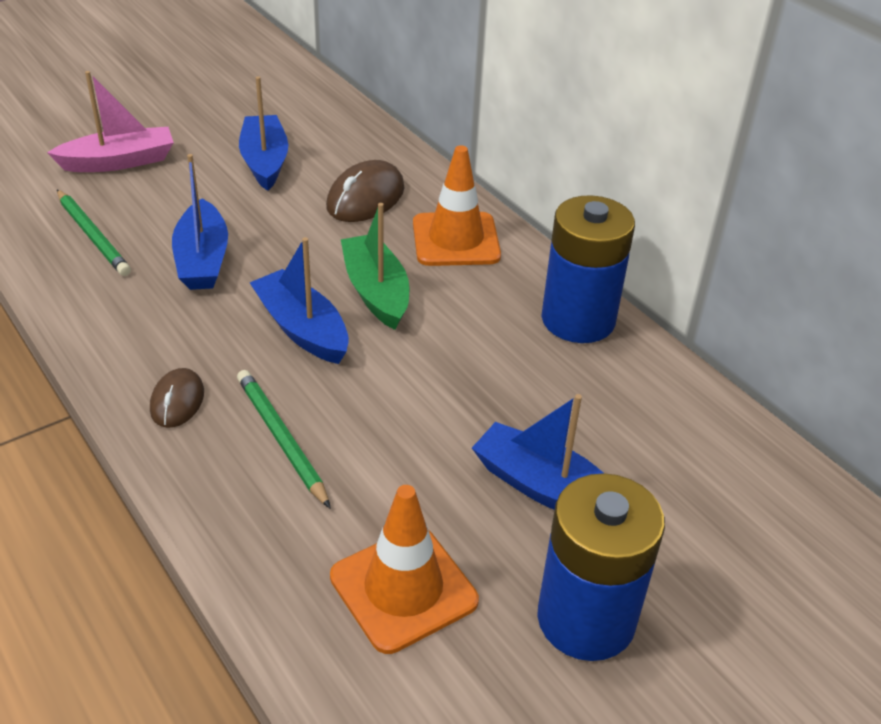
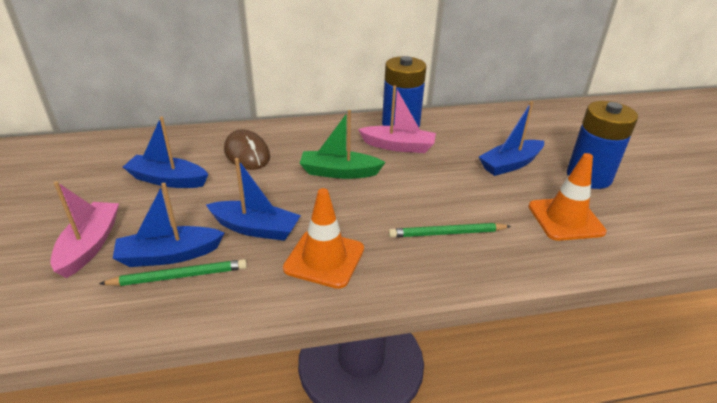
camera: 65 degrees left, 5 degrees down
brown mouse [150,368,204,428] -> none
blue boat [250,237,349,364] -> blue boat moved to [113,183,224,267]
orange traffic cone [413,145,501,266] -> orange traffic cone moved to [283,188,364,289]
none -> pink boat [358,86,436,153]

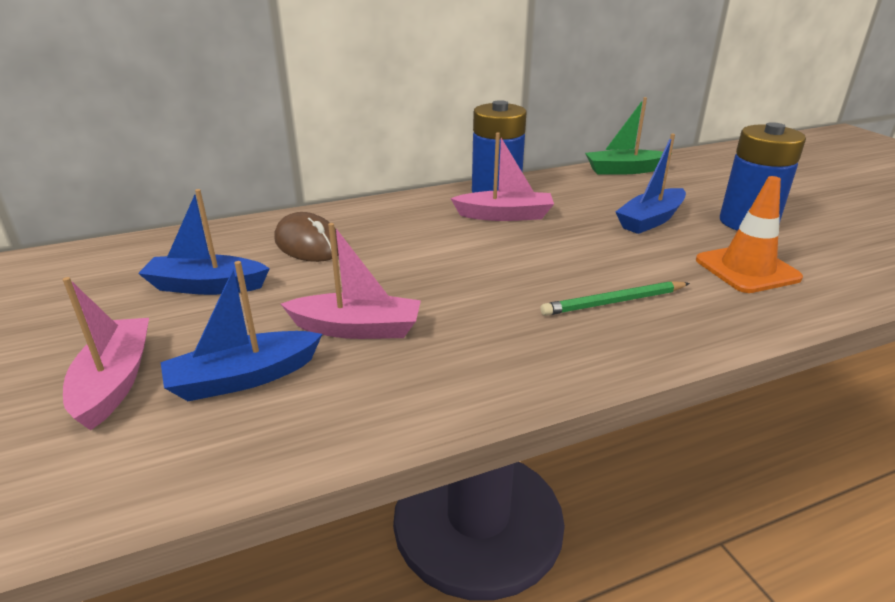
camera: 10 degrees left, 5 degrees down
green pencil [99,259,247,286] -> none
blue boat [206,158,301,241] -> pink boat [281,223,421,339]
orange traffic cone [283,188,364,289] -> none
green boat [300,110,386,179] -> green boat moved to [585,97,672,174]

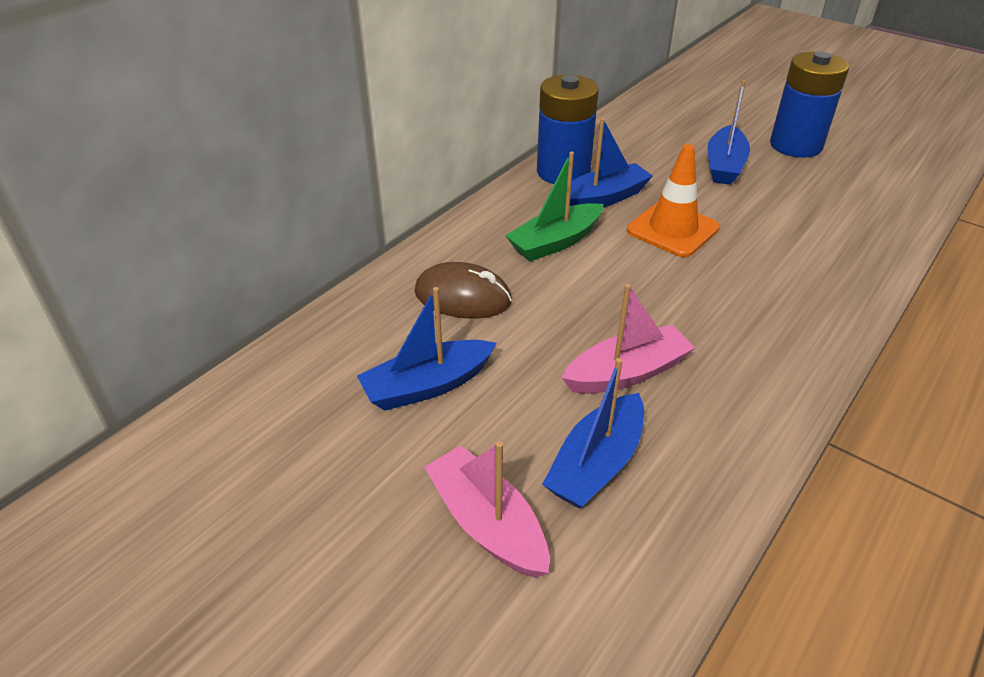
camera: 30 degrees left, 10 degrees up
pink boat [450,132,554,221] -> blue boat [570,118,653,207]
green pencil [540,281,690,316] -> none
green boat [585,97,672,174] -> green boat moved to [505,151,604,261]
orange traffic cone [696,176,803,293] -> orange traffic cone moved to [627,144,720,257]

